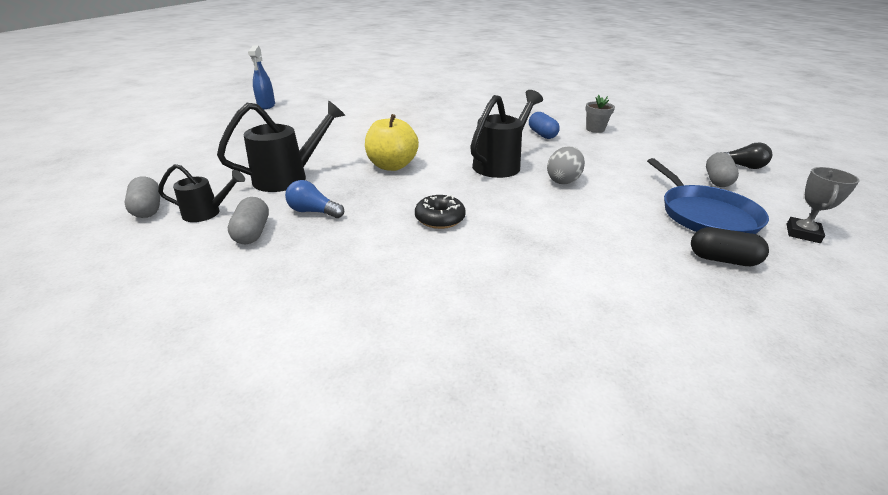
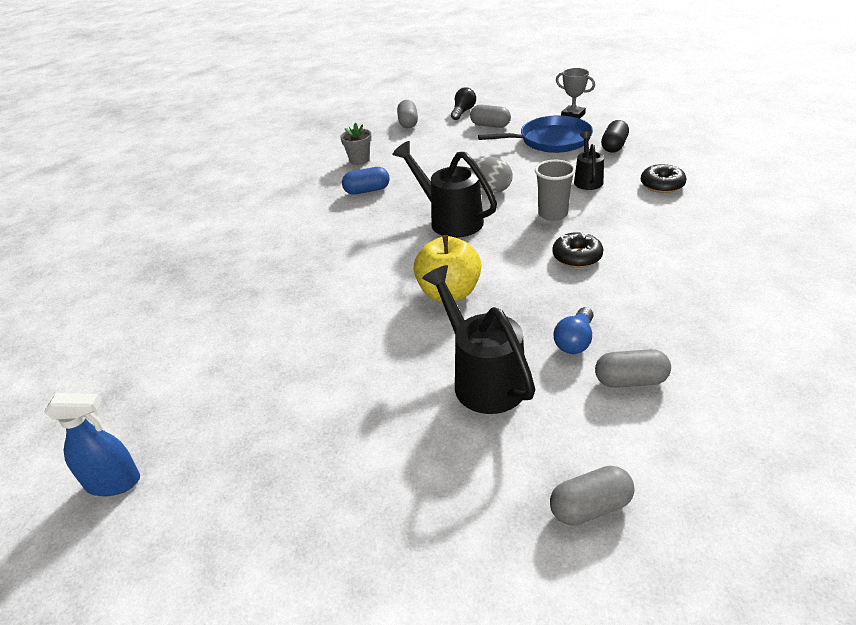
camera: 80 degrees left, 5 degrees up
black watering can [158,164,245,222] -> black watering can moved to [574,131,604,190]
none -> grey capsule [397,100,418,128]
none -> grey cup [535,160,576,221]
none -> black donut [641,164,687,193]

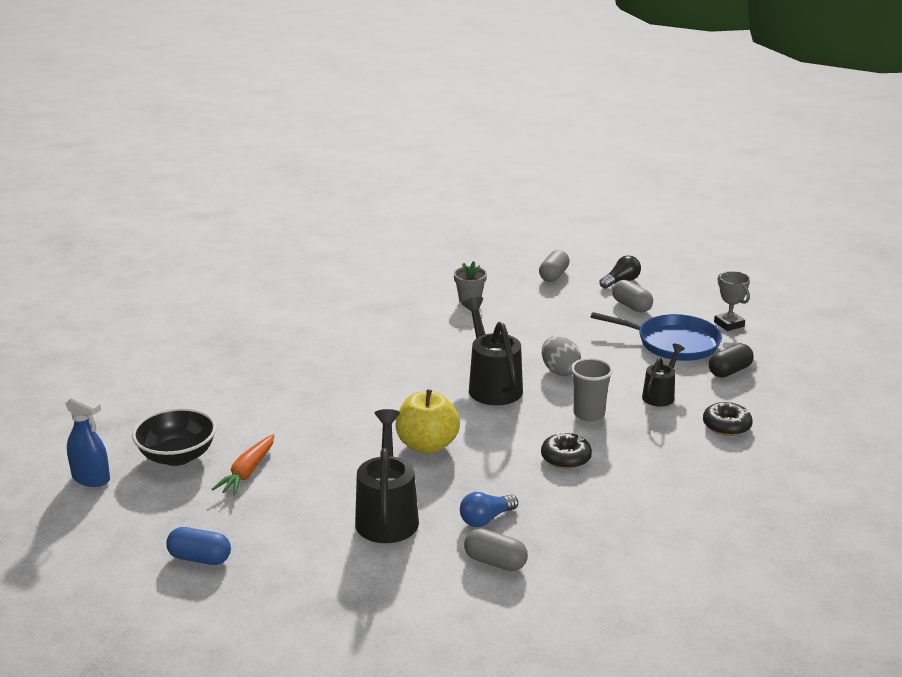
camera: 25 degrees right, 10 degrees down
blue capsule [342,167,390,195] -> blue capsule moved to [166,527,231,565]
grey capsule [550,466,635,526] -> none
none -> black bowl [132,408,216,466]
none -> orange carrot [211,434,275,495]

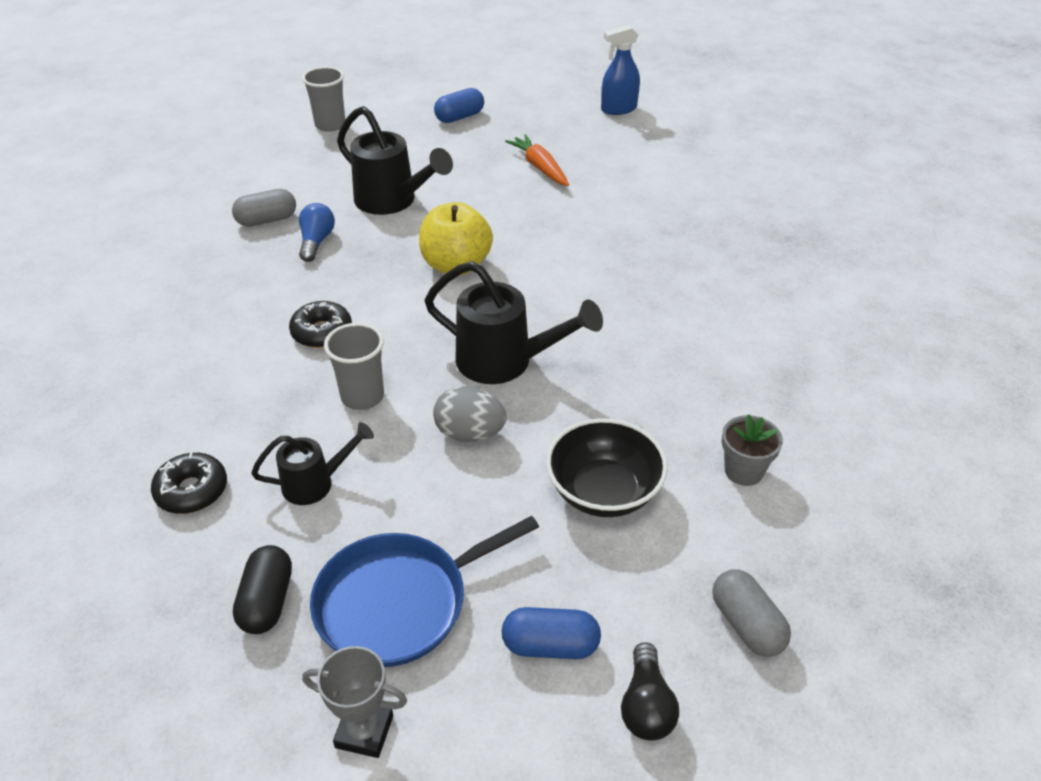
camera: 130 degrees right, 15 degrees up
black bowl [132,408,216,466] -> black bowl moved to [546,418,668,517]
grey capsule [612,280,653,312] -> blue capsule [501,607,601,659]
black watering can [642,344,685,406] -> black watering can turned 90 degrees counterclockwise [251,422,374,505]
none -> grey cup [302,66,345,132]

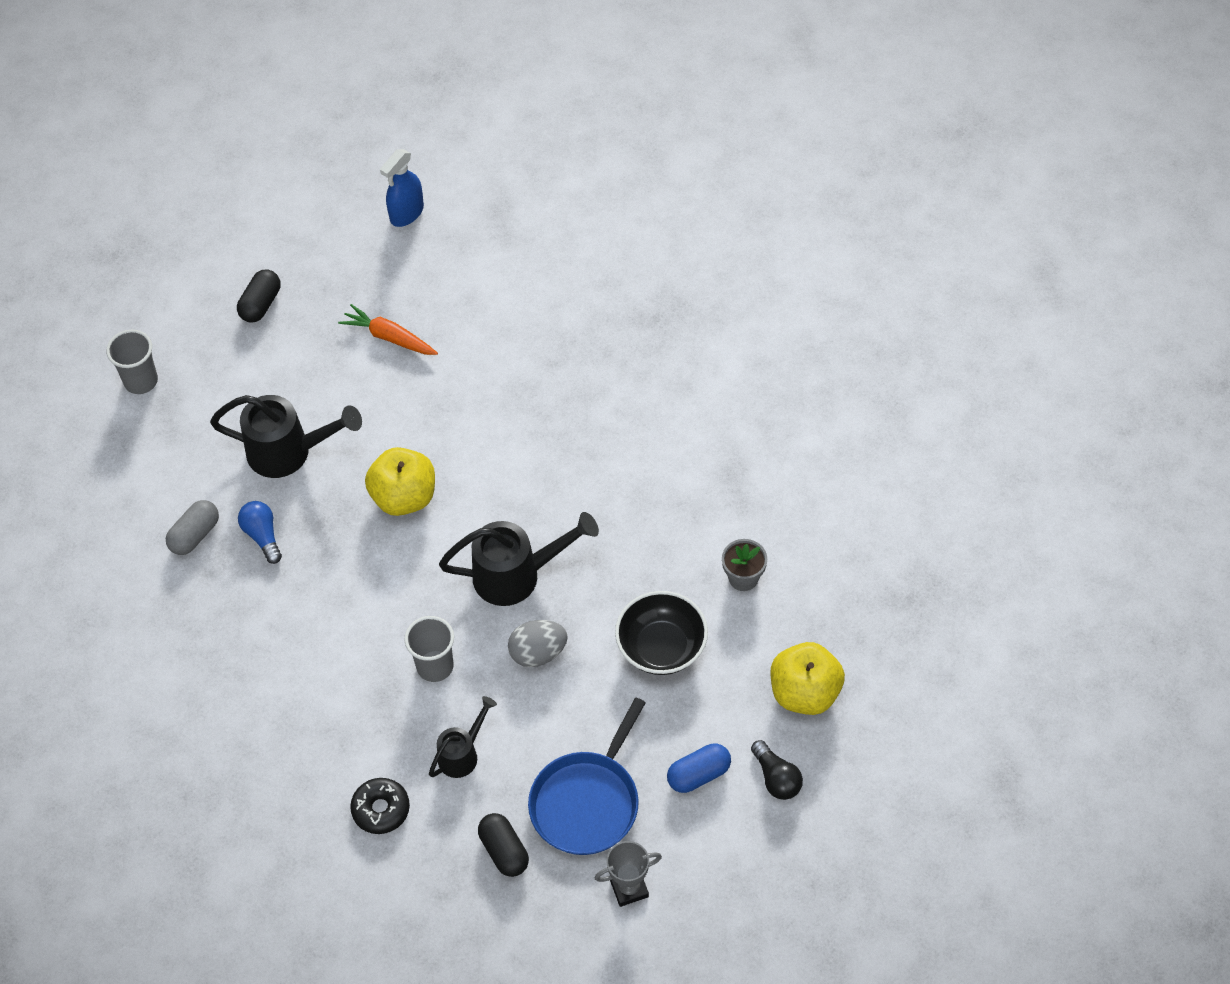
camera: 30 degrees left, 15 degrees up
black donut [289,301,352,348] -> none
blue capsule [434,88,484,123] -> black capsule [237,269,280,323]
grey capsule [713,569,791,657] -> yellow apple [771,642,845,715]

